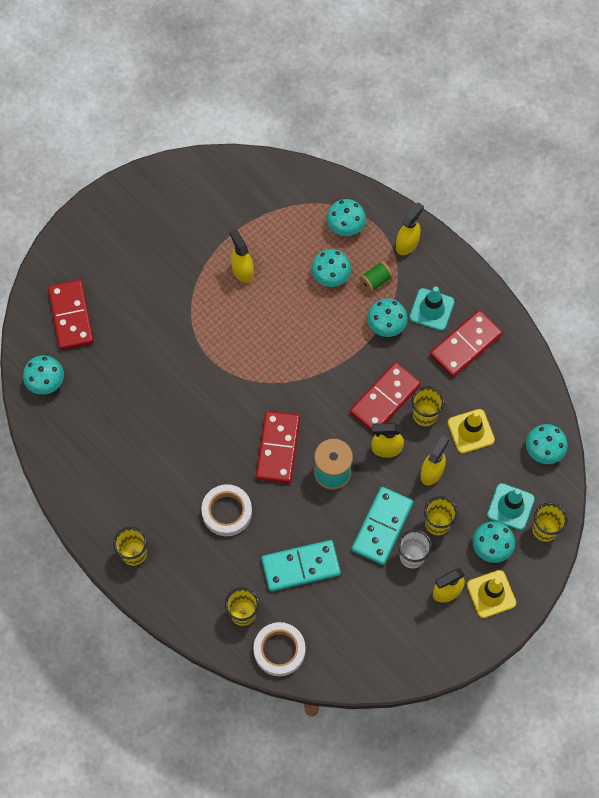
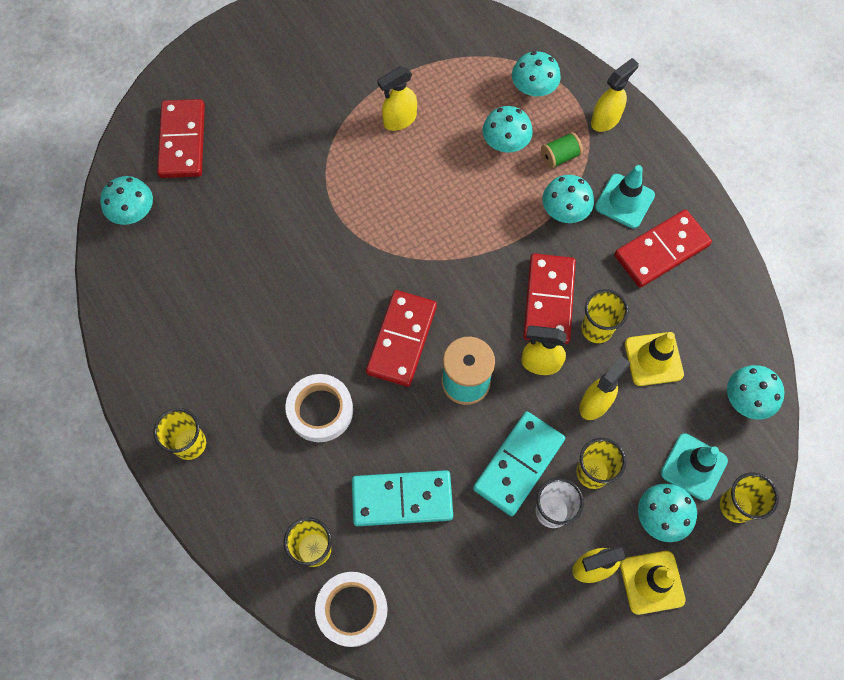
camera: 10 degrees right, 0 degrees up
yellow spray bottle [229,229,254,283] -> yellow spray bottle turned 105 degrees counterclockwise [377,67,417,131]
red domino [350,362,421,431] -> red domino turned 45 degrees counterclockwise [523,253,576,344]

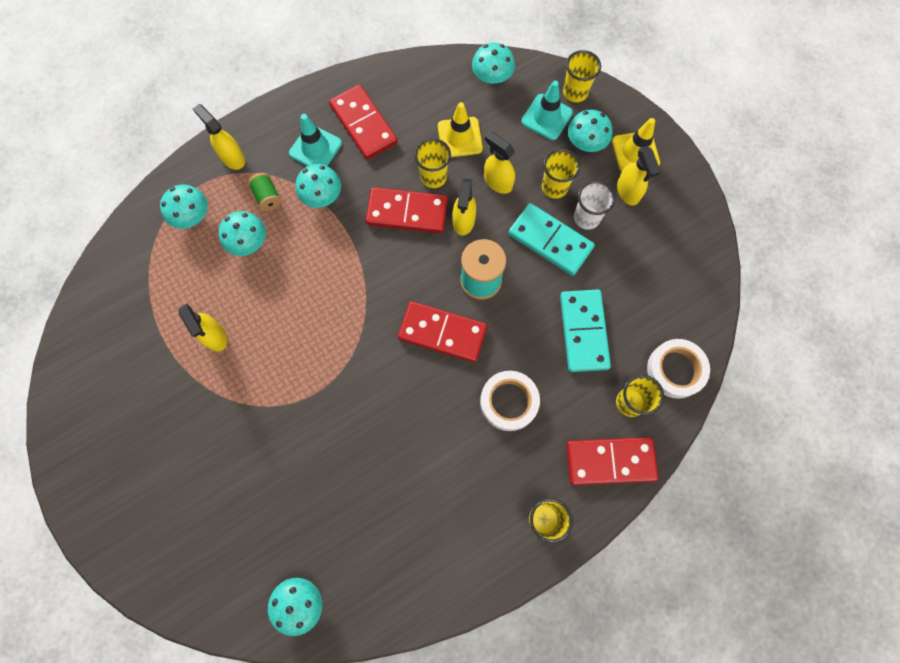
camera: 90 degrees left, 5 degrees up
red domino [157,99,205,178] -> red domino moved to [566,437,658,485]

